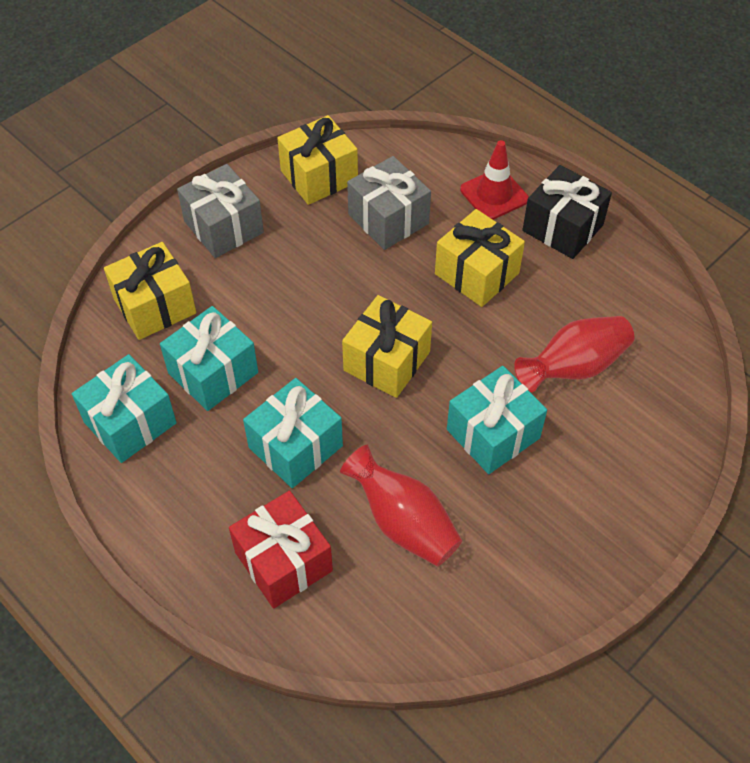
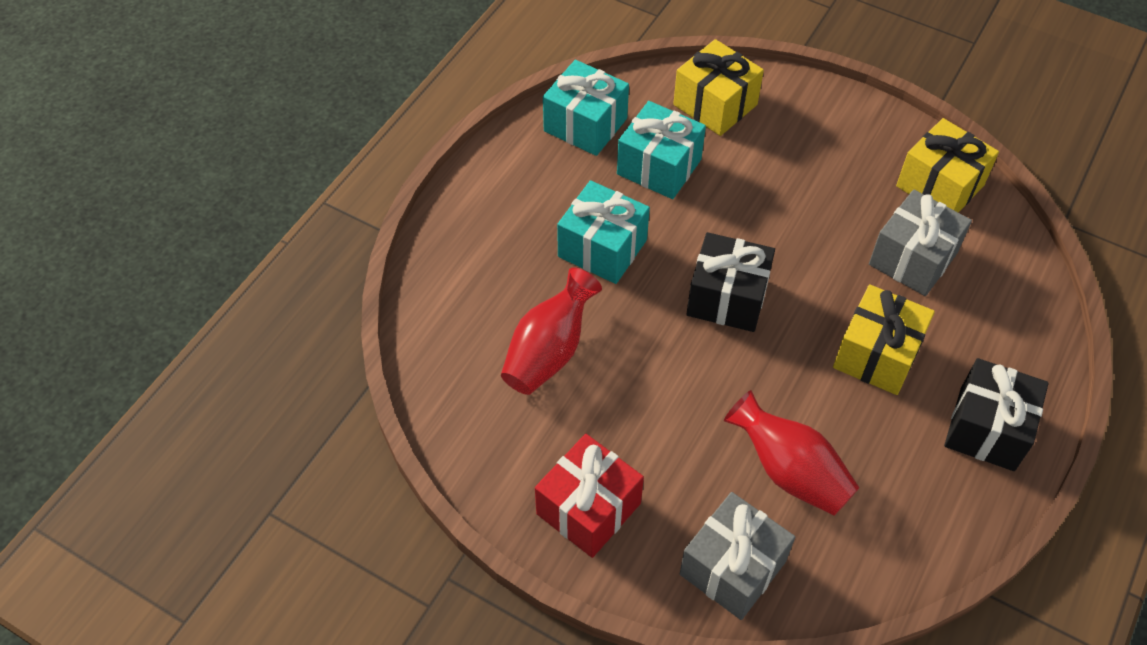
camera: 75 degrees right, 0 degrees up
grey gift [177,164,264,258] -> grey gift moved to [680,492,795,620]
red gift [229,491,333,608] -> red gift moved to [535,434,644,558]
yellow gift [342,295,432,398] -> black gift [686,232,775,332]
turquoise gift [447,366,547,474] -> none
red traffic cone [460,140,529,220] -> none

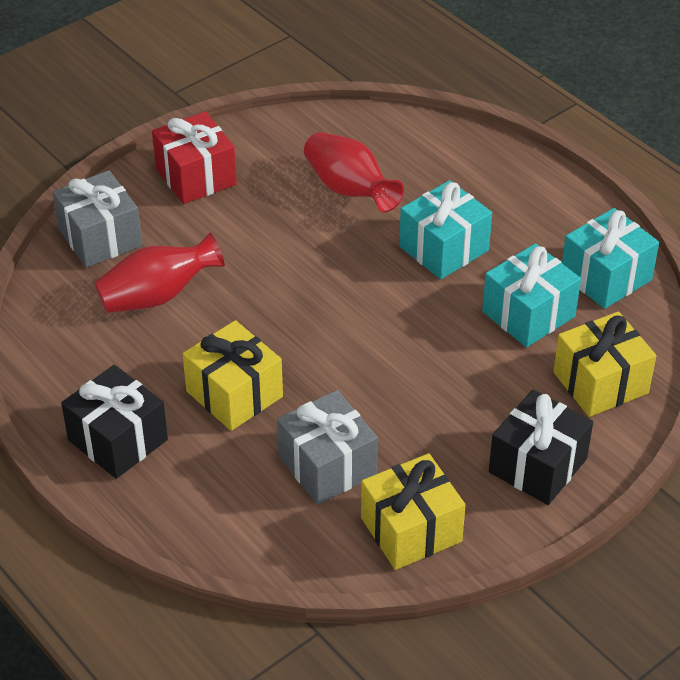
camera: 110 degrees right, 10 degrees down
black gift [686,232,775,332] -> black gift moved to [489,390,593,505]

